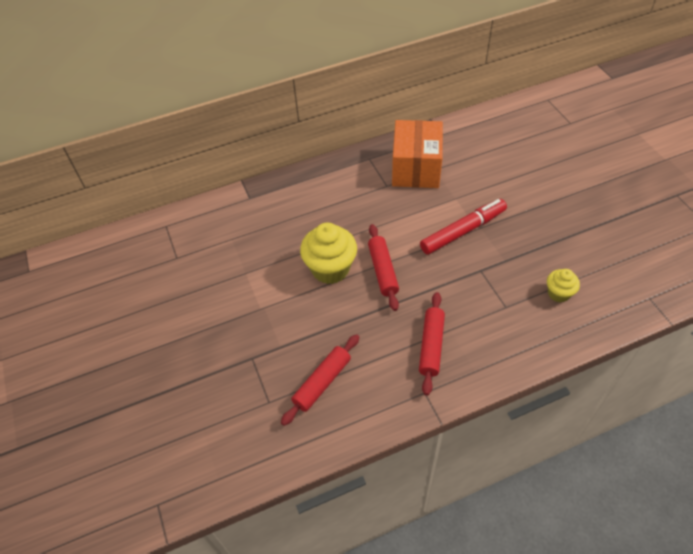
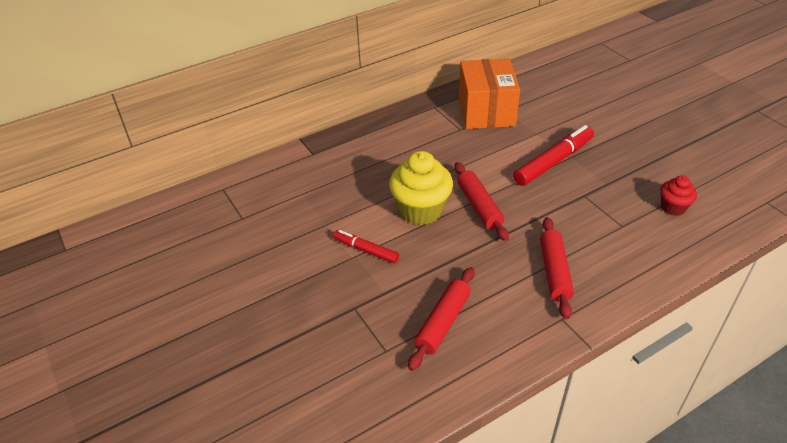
camera: 10 degrees left, 10 degrees down
yellow cupcake [547,269,580,303] -> red cupcake [660,176,697,216]
none -> red marker [333,230,399,263]

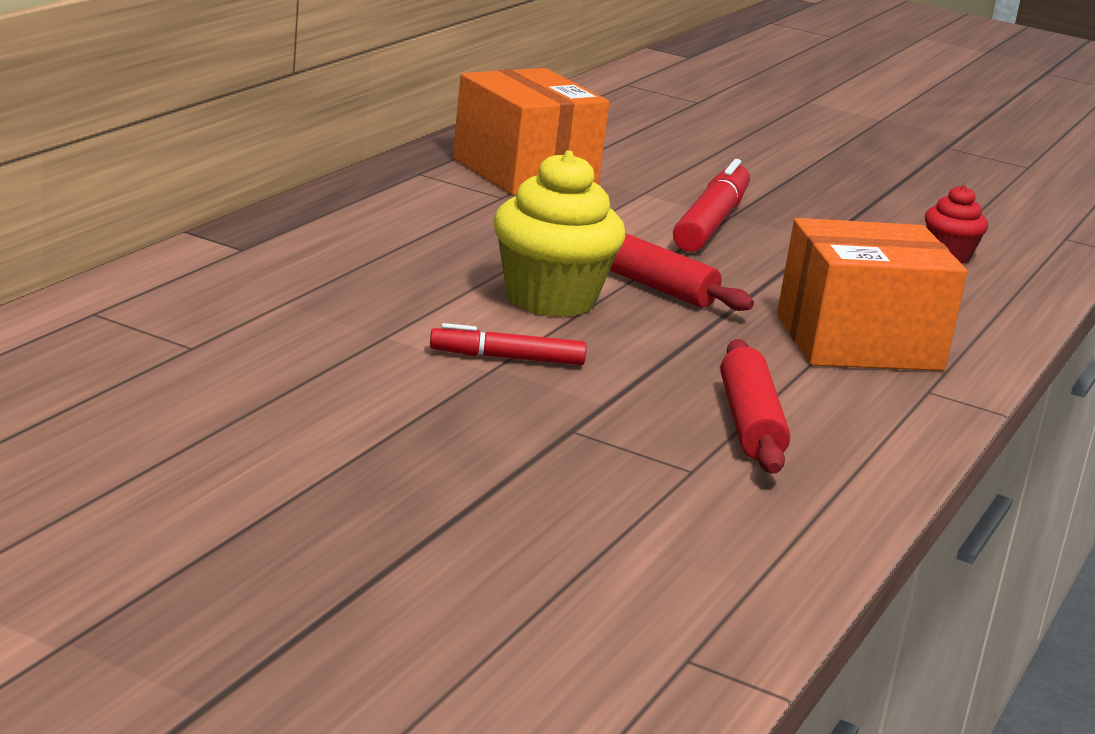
camera: 35 degrees left, 20 degrees down
red rolling pin [540,217,574,319] -> orange box [777,218,967,371]

